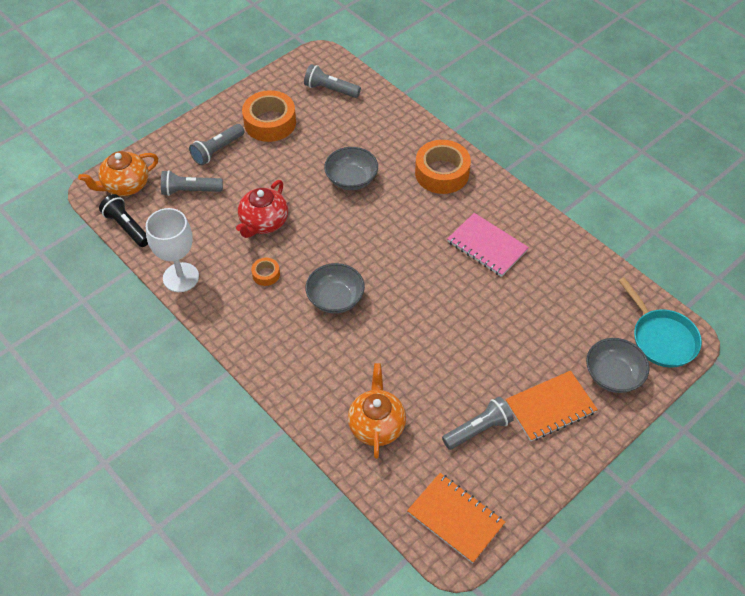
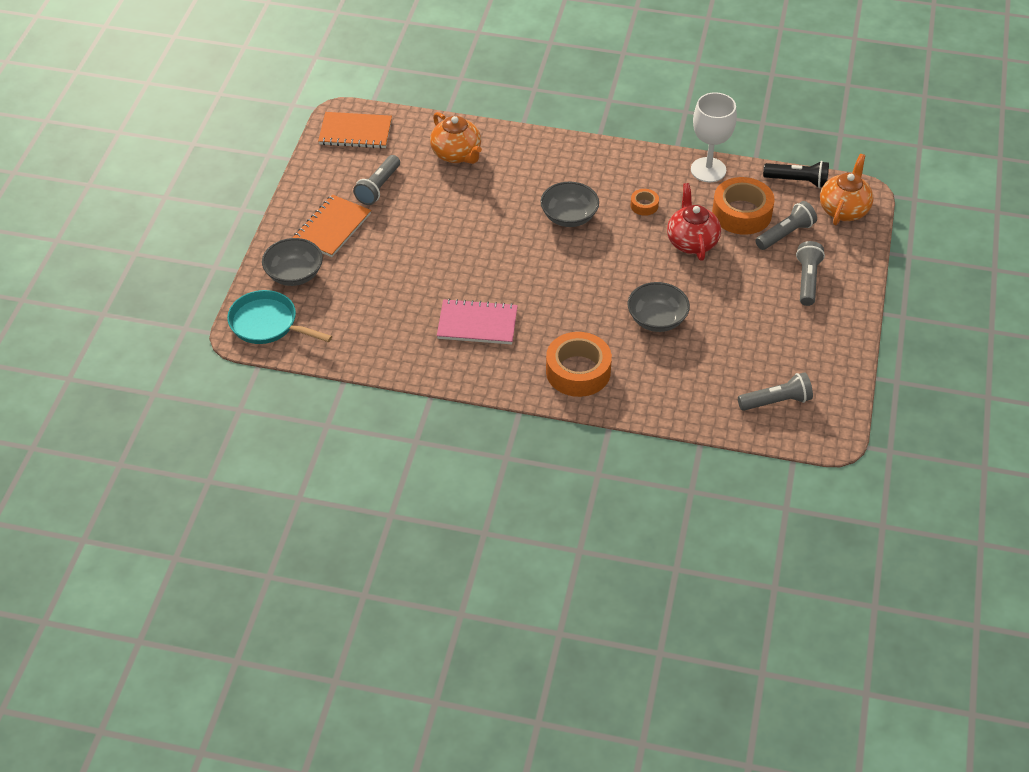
camera: 145 degrees right, 5 degrees down
orange tape [242,90,296,142] -> orange tape moved to [712,177,775,235]

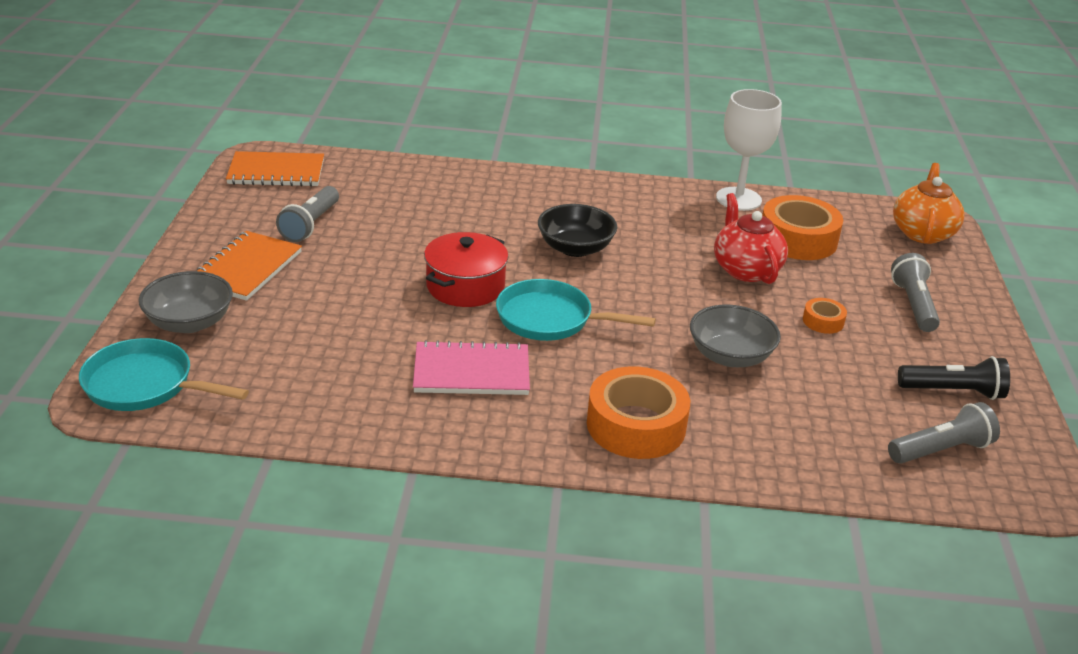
camera: 10 degrees left, 15 degrees down
orange teapot [430,112,482,164] -> none
grey bowl [540,182,599,227] -> black bowl [538,204,617,257]
orange tape [630,189,659,216] -> orange tape moved to [803,298,847,334]
grey flashlight [756,201,817,250] -> none
black flashlight [763,161,829,188] -> black flashlight moved to [898,356,1010,400]
none -> red pot [424,232,508,307]
none -> turquoise pan [496,279,656,341]

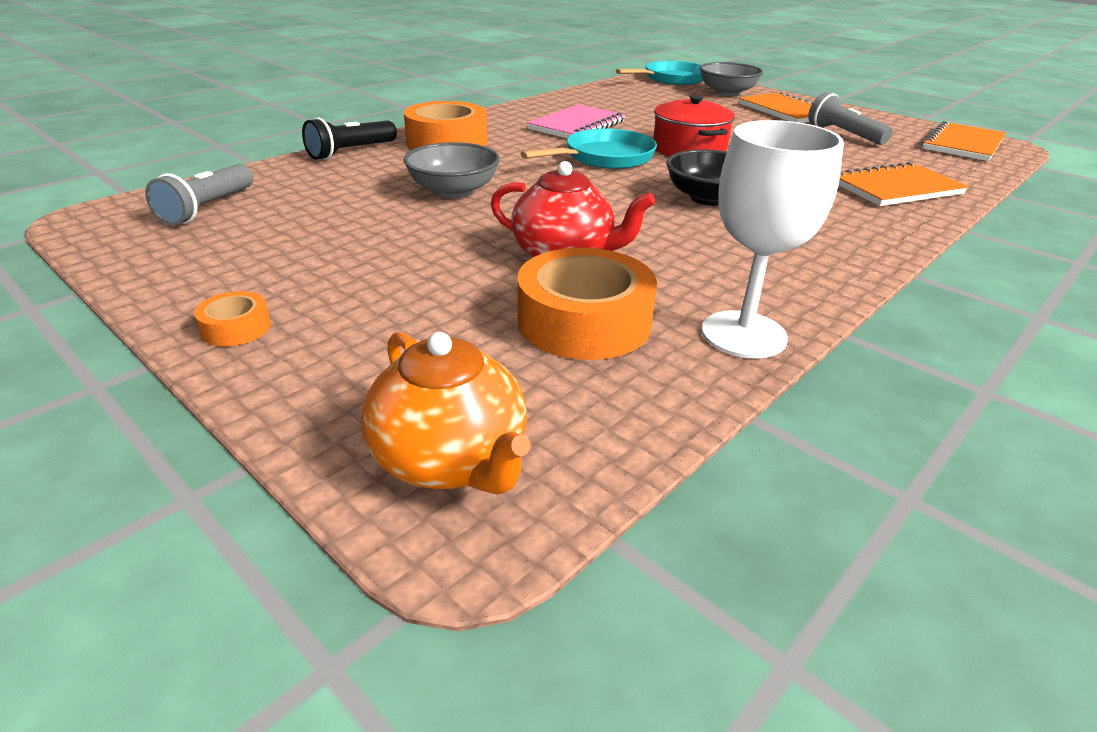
camera: 130 degrees right, 0 degrees up
orange tape [803,298,847,334] -> orange tape moved to [194,291,271,346]
grey flashlight [891,253,940,332] -> none
black flashlight [898,356,1010,400] -> black flashlight moved to [302,117,397,160]
none -> orange notebook [839,162,968,206]

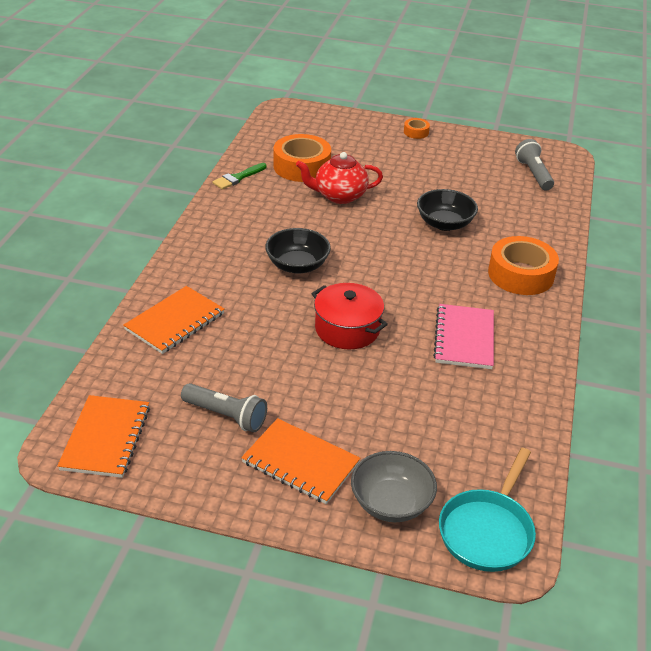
camera: 150 degrees right, 5 degrees up
black flashlight [302,117,397,160] -> none
orange teapot [361,332,531,495] -> none
grey bowl [403,142,500,198] -> black bowl [417,189,478,231]
turquoise pan [521,128,657,169] -> none
white goblet [702,120,844,359] -> green brush [212,163,267,190]

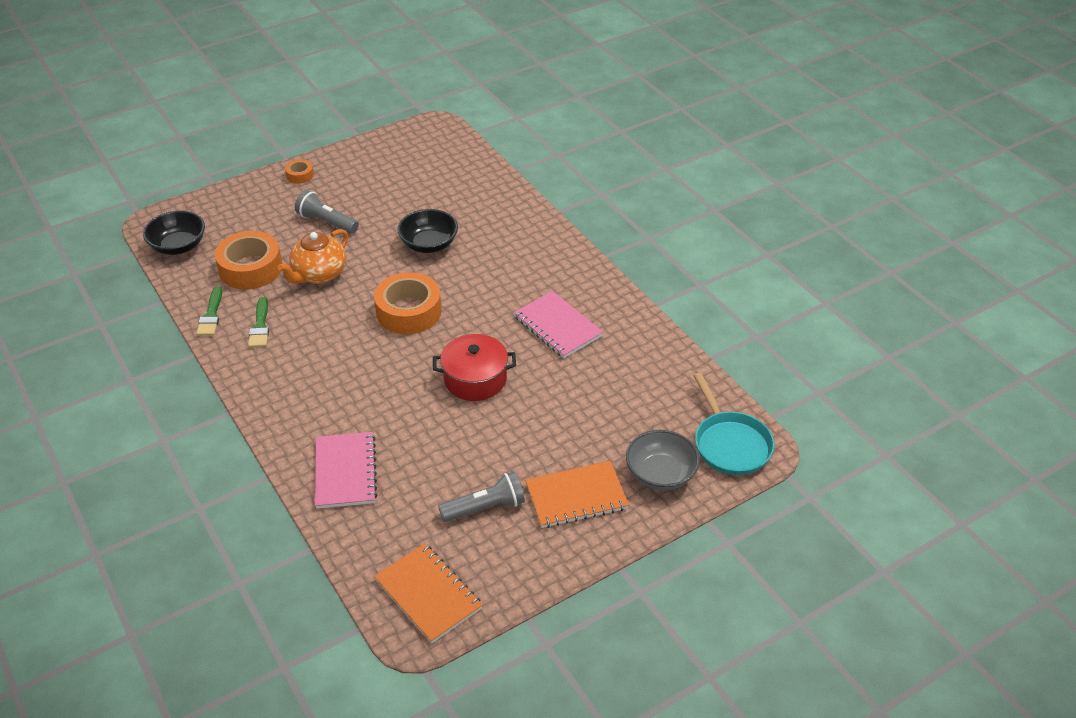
camera: 45 degrees left, 5 degrees up
orange notebook [123,286,225,354] -> pink notebook [315,432,377,509]
black bowl [265,228,331,273] -> black bowl moved to [143,210,205,255]
red teapot [296,152,383,204] -> orange teapot [277,229,348,284]
orange tape [488,236,559,295] -> orange tape moved to [374,272,441,334]
grey flashlight [515,139,554,191] -> grey flashlight moved to [295,190,359,234]
none -> green brush [248,297,269,347]

